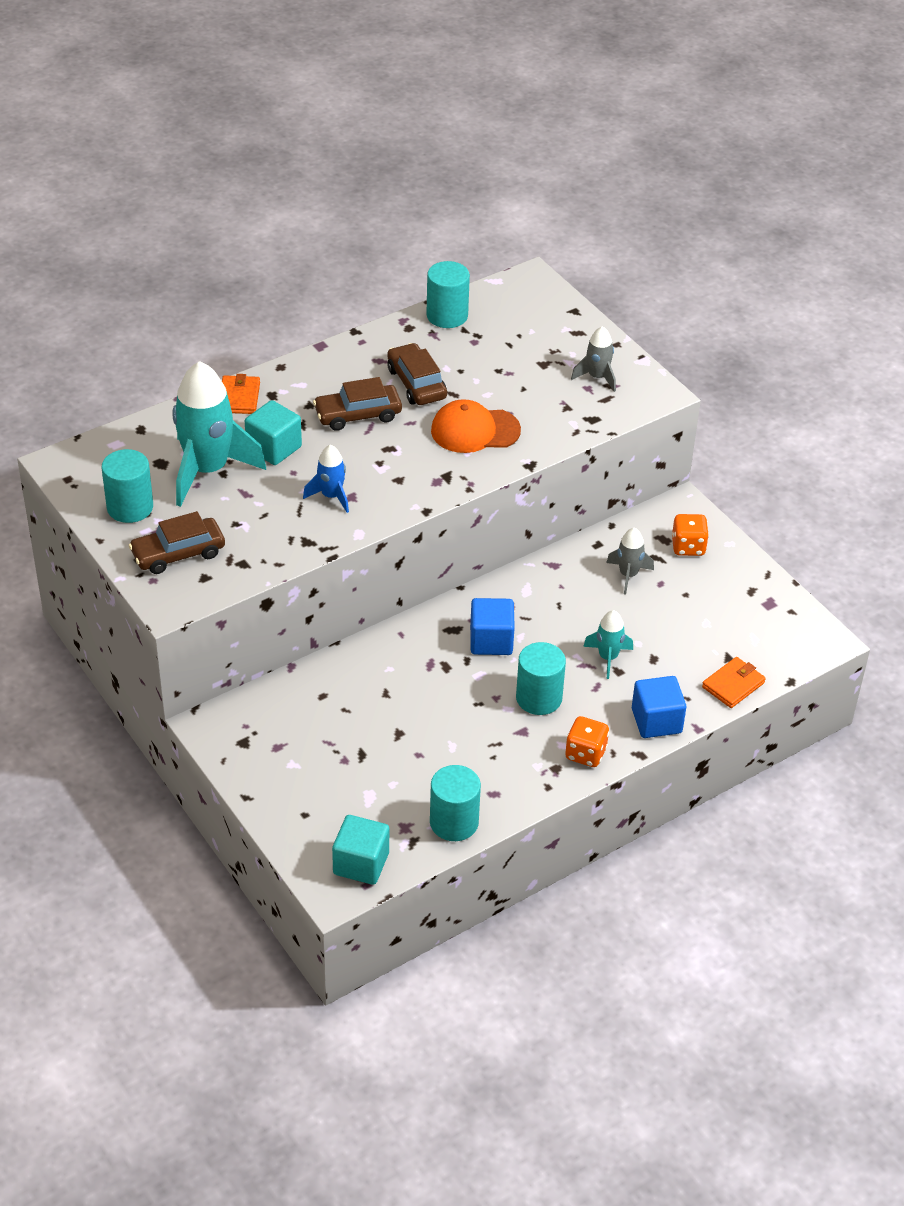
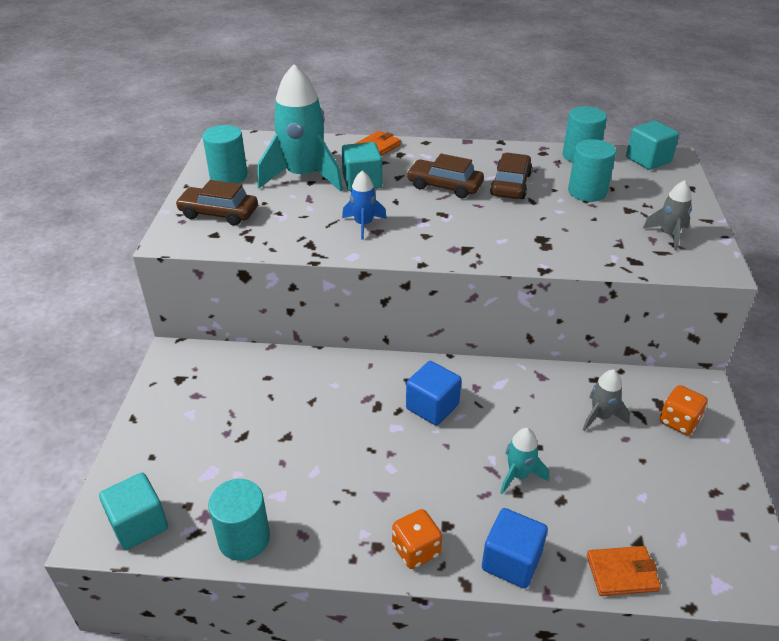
camera: 40 degrees right, 5 degrees down
orange cap [431,399,521,453] -> none
turquoise cylinder [516,642,566,715] -> turquoise cylinder moved to [568,139,616,202]
none -> turquoise cube [626,120,679,170]

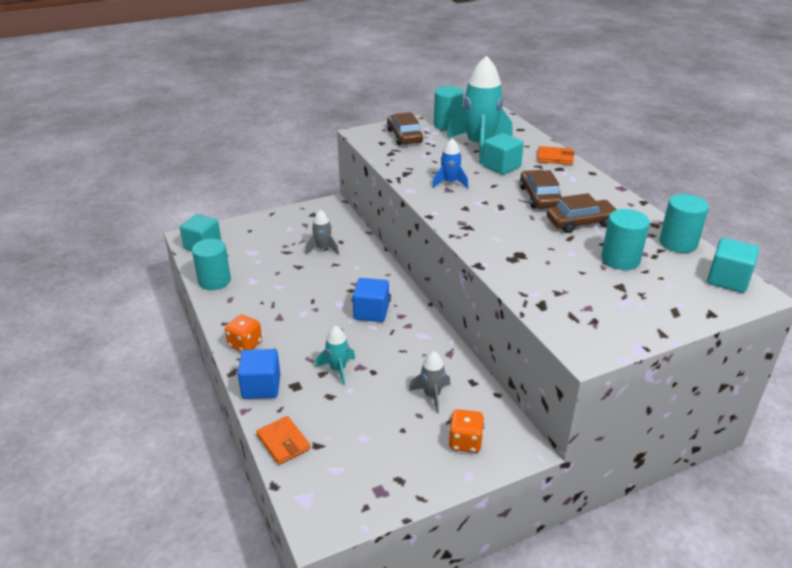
camera: 60 degrees right, 5 degrees down
grey rocket [643,180,692,251] -> grey rocket moved to [305,210,339,255]

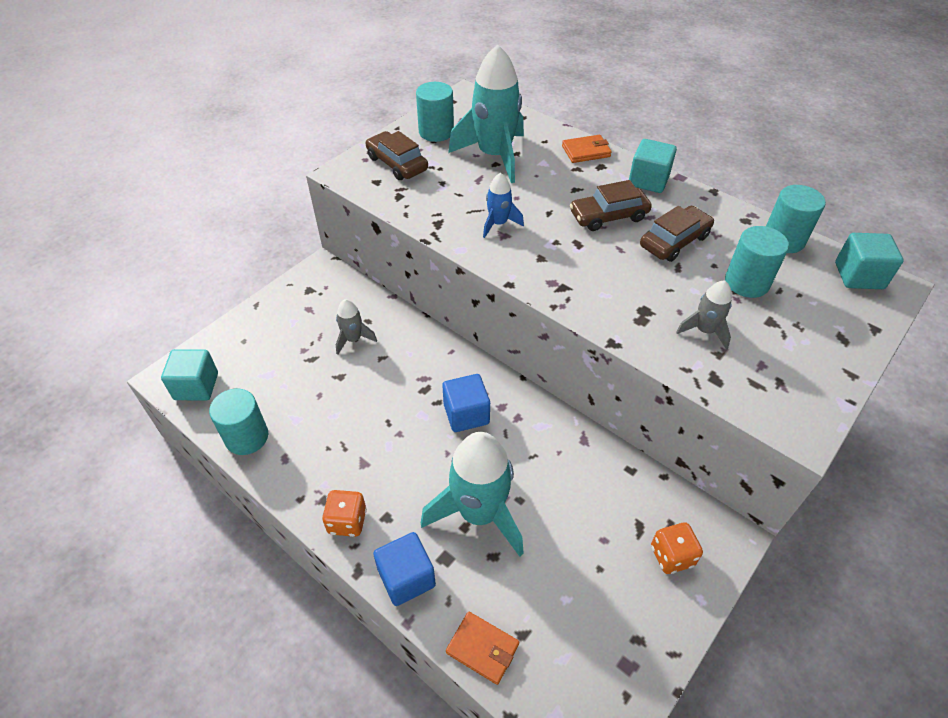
camera: 25 degrees left, 15 degrees up
turquoise rocket [315,326,355,385] -> turquoise rocket [421,432,524,556], size x2.05
grey rocket [409,351,450,413] -> grey rocket moved to [676,280,732,350]
turquoise cube [482,133,524,175] -> turquoise cube moved to [629,139,677,193]
brown car [519,170,562,209] -> brown car turned 75 degrees counterclockwise [570,180,652,231]

